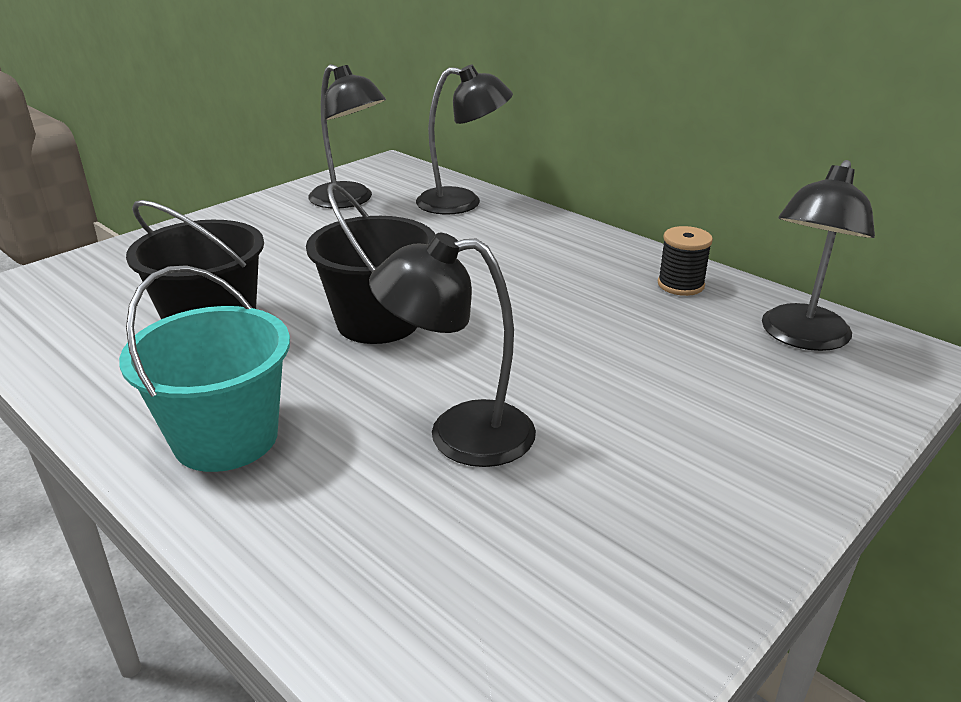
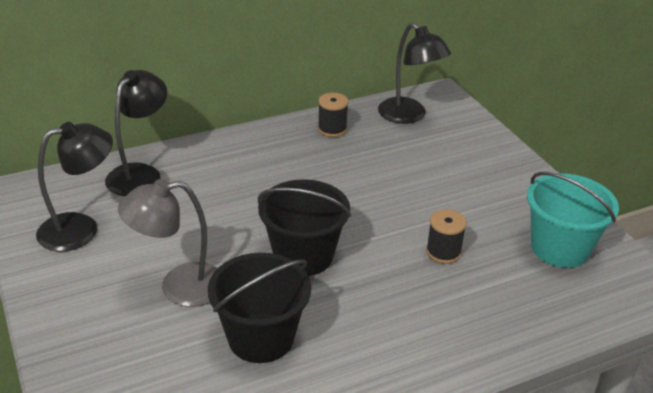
camera: 70 degrees left, 5 degrees up
turquoise bucket [119,265,290,472] -> turquoise bucket moved to [527,172,619,268]
black lamp [369,233,536,467] -> black spool [426,210,467,264]
none -> grey lamp [118,179,217,307]

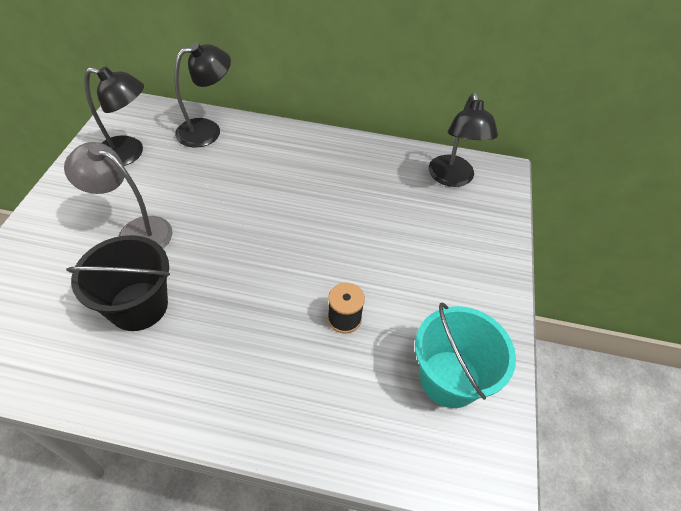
camera: 35 degrees right, 15 degrees up
black bucket [258,179,351,276] -> none
black spool [318,93,349,137] -> none

